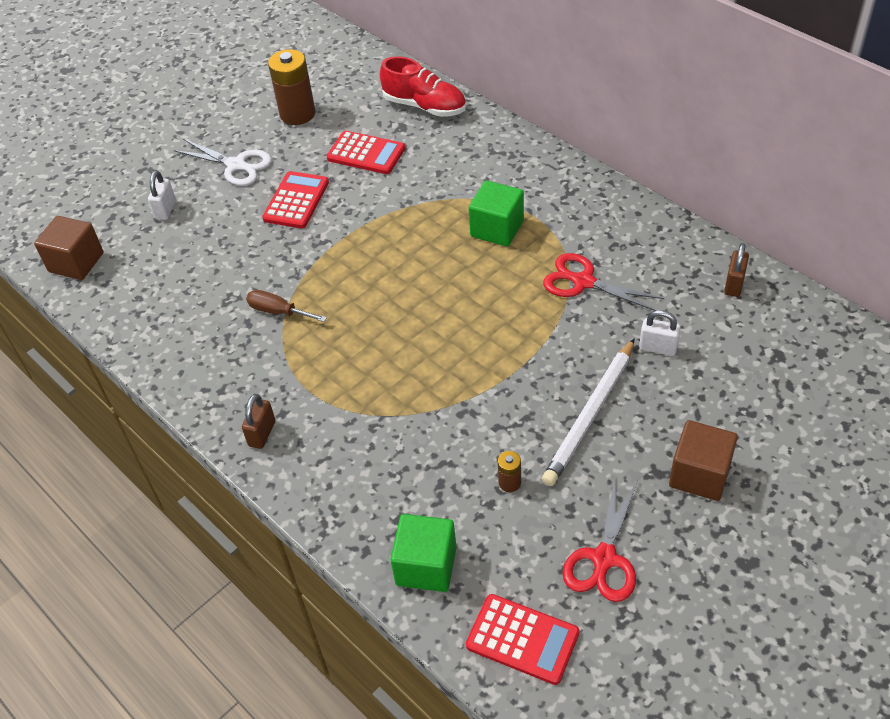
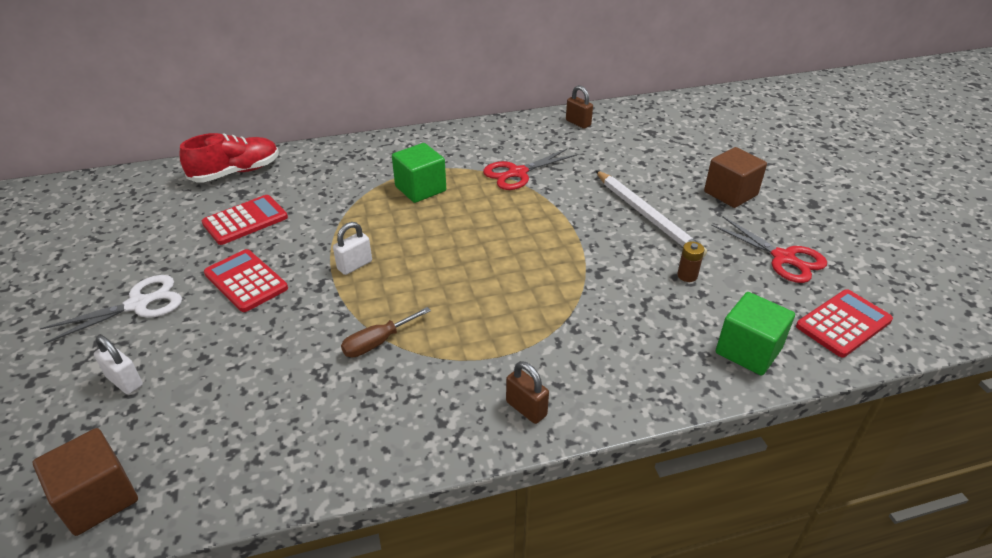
camera: 65 degrees left, 10 degrees down
brown battery [268,49,315,125] -> none
white padlock [639,310,681,356] -> white padlock moved to [333,222,372,275]

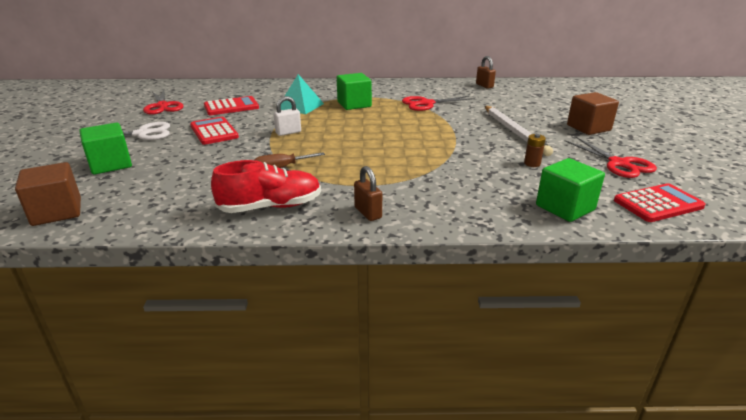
camera: 15 degrees right, 10 degrees down
white padlock [94,335,143,394] -> green cube [79,123,132,175]
red shoe [180,133,279,182] -> red shoe moved to [211,160,321,213]
none -> red scissors [143,90,183,114]
none -> turquoise pyramid [281,74,324,114]

